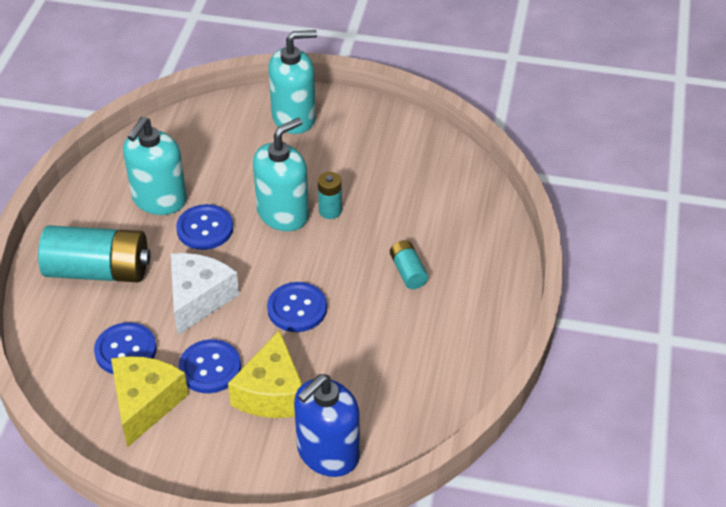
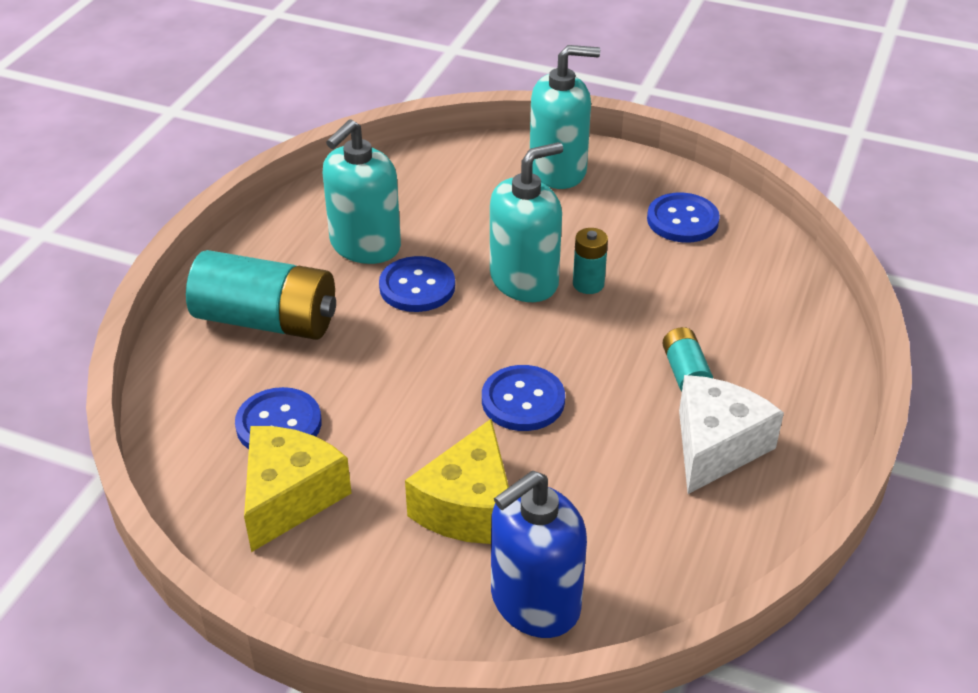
camera: 10 degrees right, 5 degrees down
white cheese [171,253,239,335] -> white cheese moved to [679,375,784,494]
blue button [178,339,241,393] -> blue button moved to [647,193,720,243]

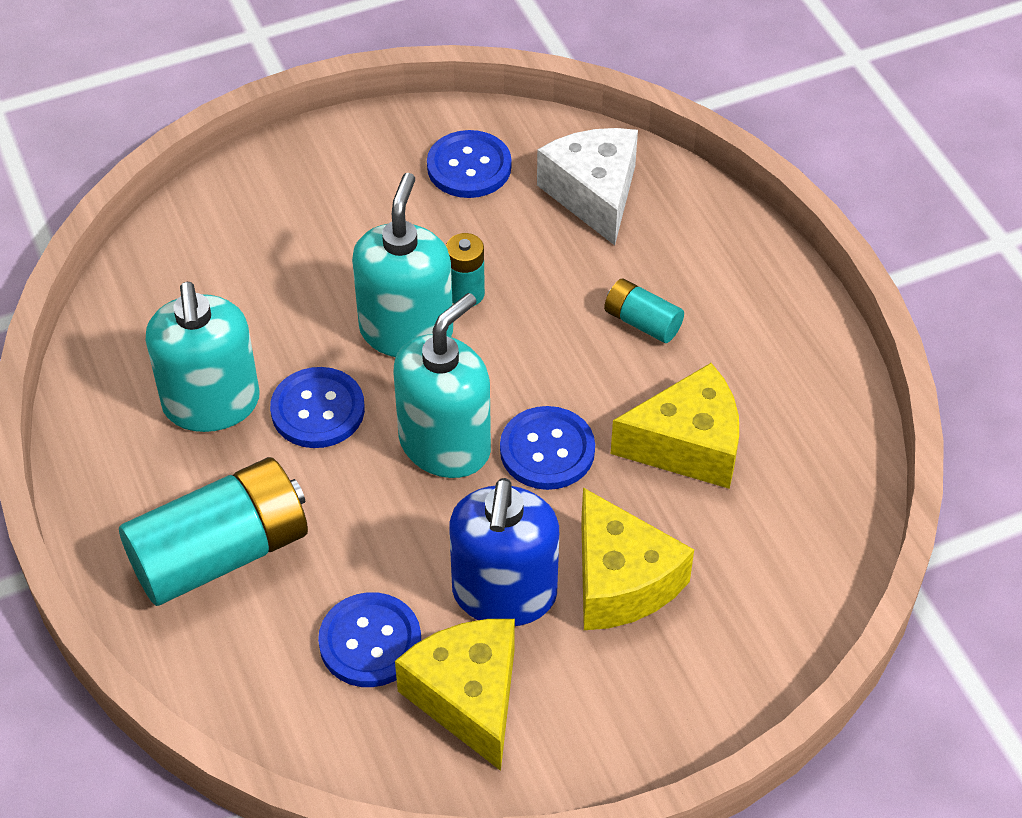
camera: 45 degrees left, 10 degrees up
blue soap dispenser [491,471,587,638] -> blue soap dispenser moved to [449,478,559,626]
turquoise soap dispenser [530,45,600,189] -> turquoise soap dispenser moved to [394,293,491,478]
white cheese [679,375,784,494] -> white cheese moved to [537,128,638,245]
none -> yellow cheese [611,363,739,489]

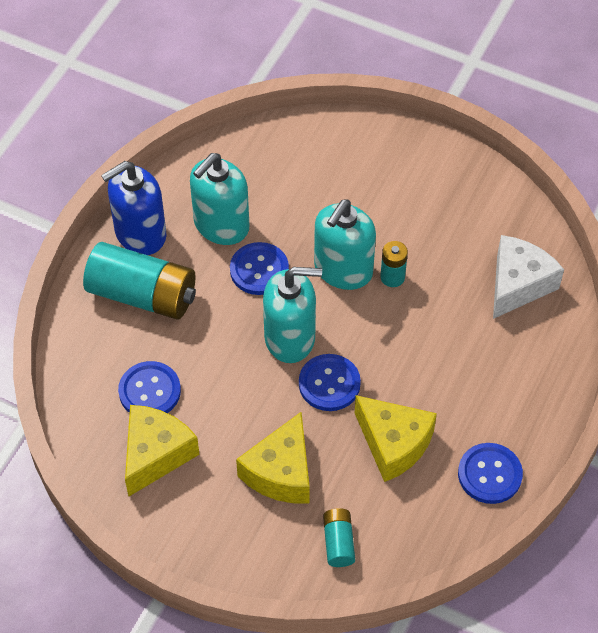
camera: 50 degrees right, 5 degrees up
turquoise soap dispenser [352,173,453,357] -> turquoise soap dispenser turned 150 degrees clockwise [314,199,376,290]
blue button [427,130,512,198] -> blue button moved to [458,443,523,504]
blue soap dispenser [449,478,559,626] -> blue soap dispenser moved to [101,161,166,255]
turquoise battery [604,279,684,343] -> turquoise battery moved to [323,508,355,567]

